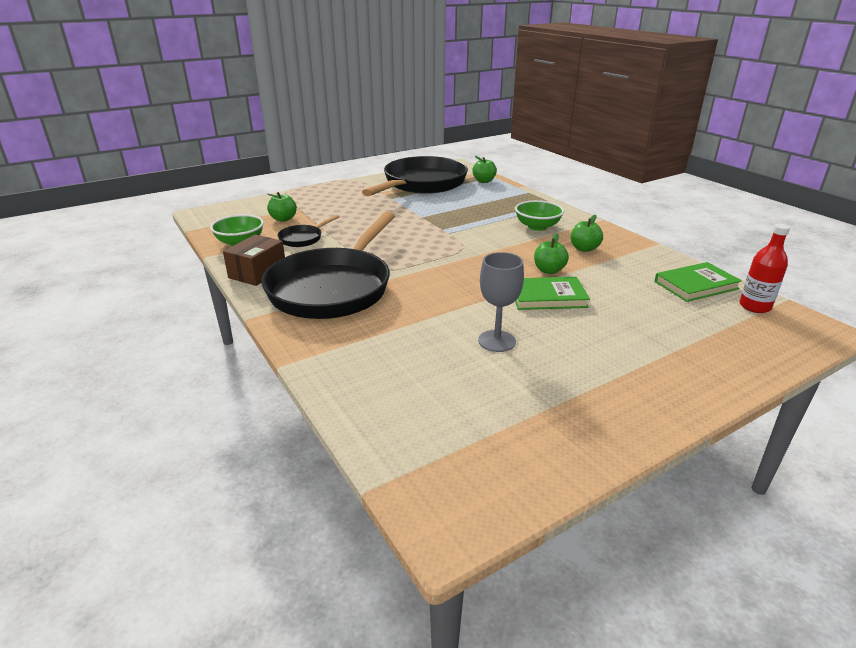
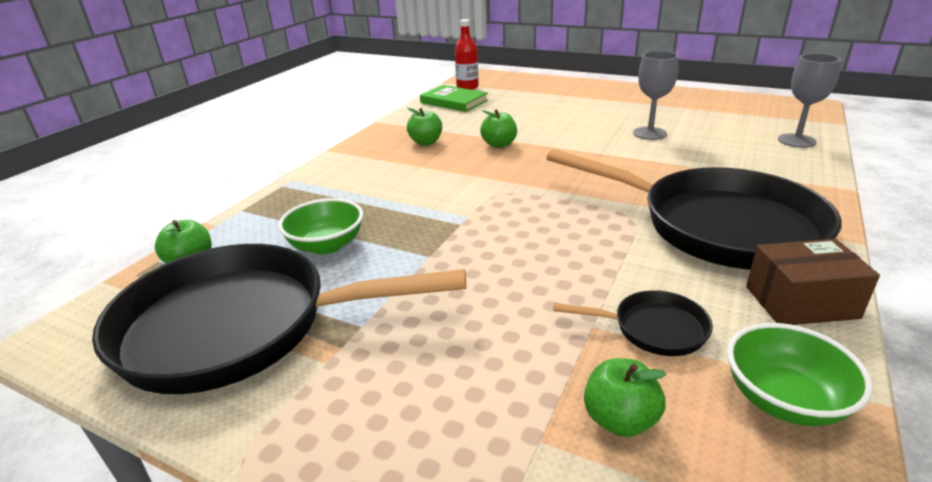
camera: 120 degrees left, 0 degrees up
black pan [262,212,395,319] -> black pan turned 45 degrees clockwise [546,149,842,270]
green bowl [515,200,564,231] -> green bowl moved to [278,198,363,255]
green book [515,277,590,310] -> none
none -> grey goblet [778,53,841,148]

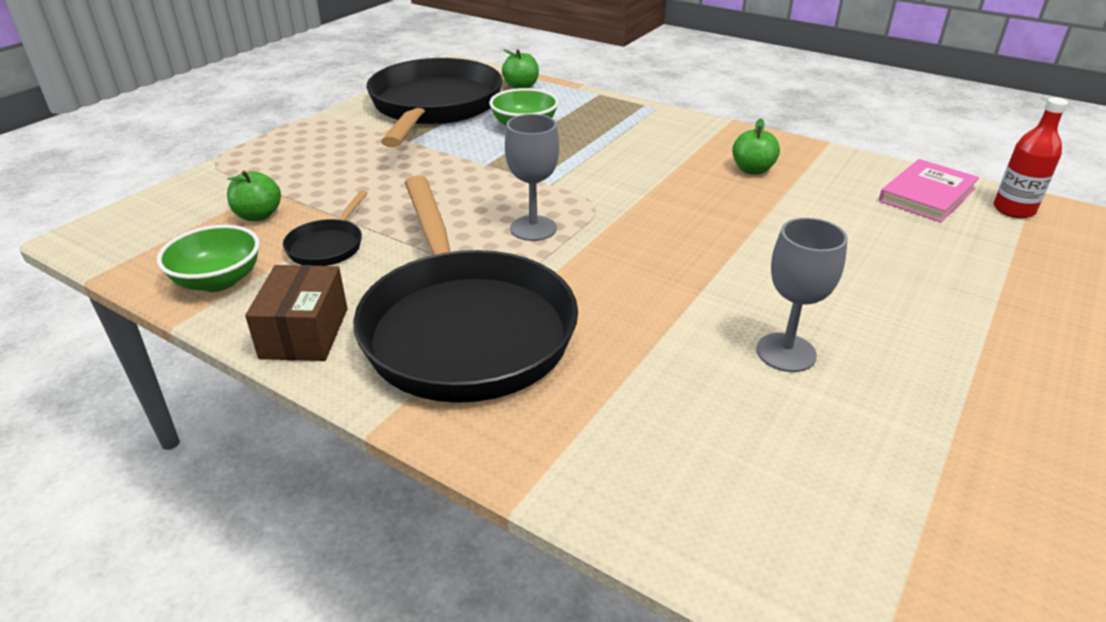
camera: 95 degrees right, 5 degrees up
green book [420,85,488,112] -> pink book [879,159,979,222]
green apple [480,109,517,148] -> none
black pan [546,149,842,270] -> black pan turned 60 degrees counterclockwise [353,175,578,403]
grey goblet [778,53,841,148] -> grey goblet moved to [505,114,559,241]

